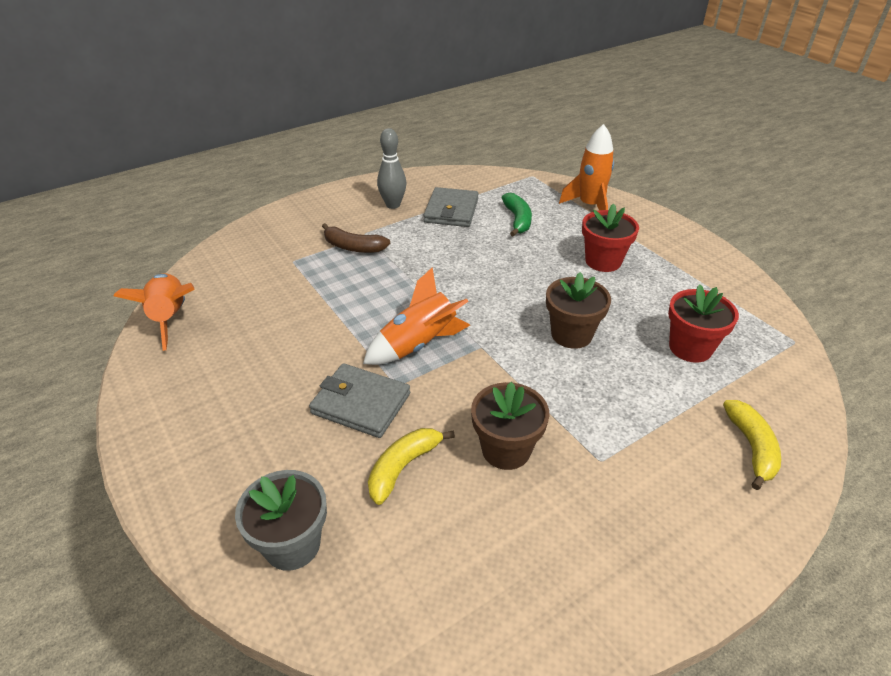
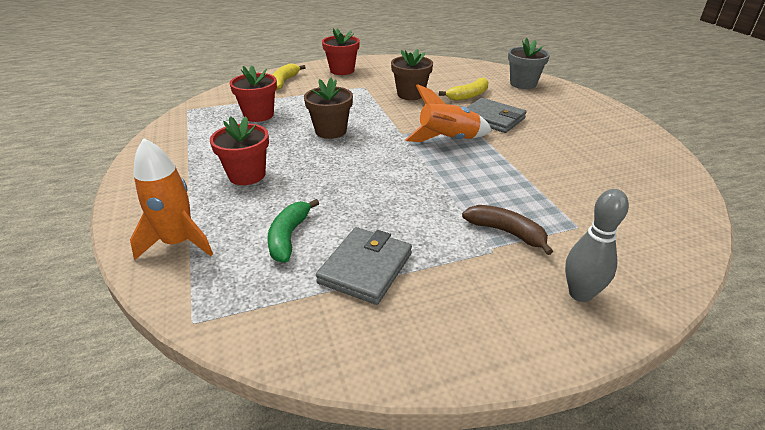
camera: 165 degrees left, 5 degrees down
orange rocket [114,274,195,351] -> none
grey bowling pin [377,128,406,209] -> grey bowling pin moved to [565,189,629,302]
none -> red flower pot [322,28,360,75]

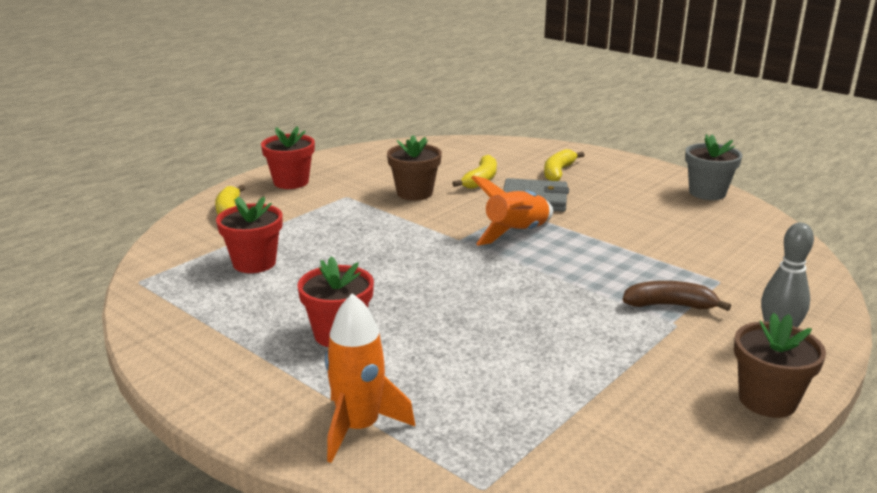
camera: 30 degrees left, 10 degrees down
green banana [268,199,319,262] -> none
brown flower pot [304,78,353,139] -> brown flower pot moved to [734,313,826,418]
grey wallet [316,227,412,305] -> none
grey flower pot [508,38,550,89] -> grey flower pot moved to [685,134,742,200]
none -> yellow banana [544,149,584,181]

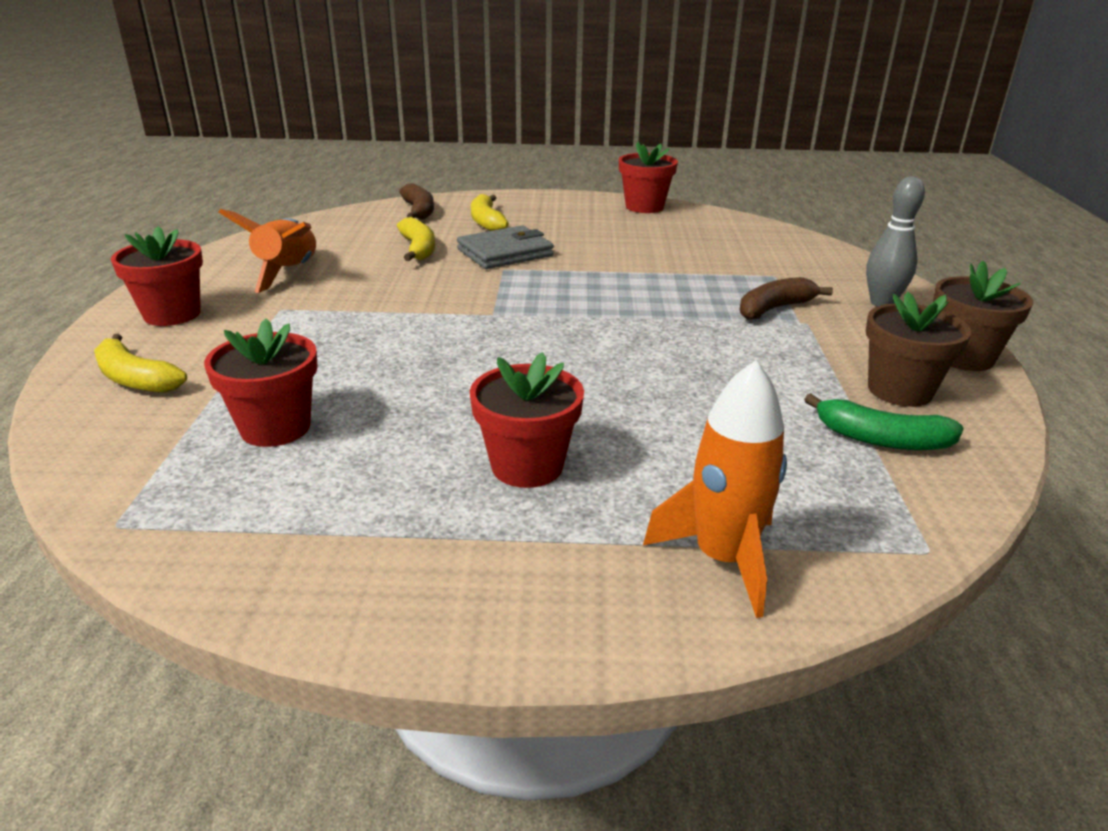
camera: 40 degrees left, 5 degrees up
brown flower pot [387,135,442,201] -> brown flower pot moved to [866,292,971,407]
orange rocket [471,176,553,246] -> orange rocket moved to [219,209,316,293]
grey flower pot [685,134,742,200] -> red flower pot [619,141,678,213]
none -> brown banana [399,183,434,220]
none -> green banana [804,393,964,450]

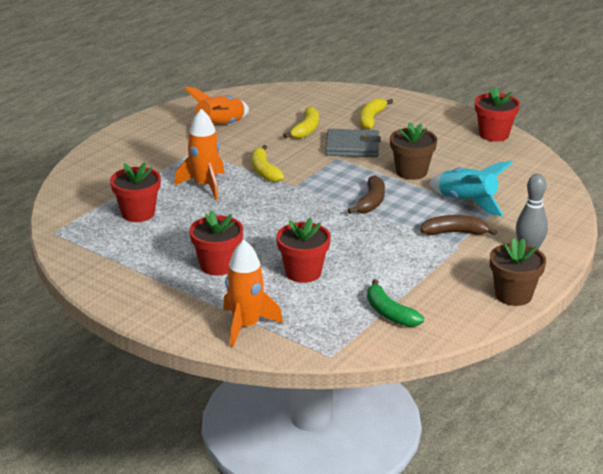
camera: 35 degrees right, 0 degrees up
yellow banana [94,334,187,393] -> yellow banana moved to [251,145,285,182]
red flower pot [111,226,203,326] -> red flower pot moved to [276,217,331,283]
brown banana [399,183,434,220] -> brown banana moved to [348,175,385,214]
brown flower pot [866,292,971,407] -> brown flower pot moved to [390,122,437,180]
none -> orange rocket [174,109,224,200]
none -> turquoise rocket [429,161,513,216]

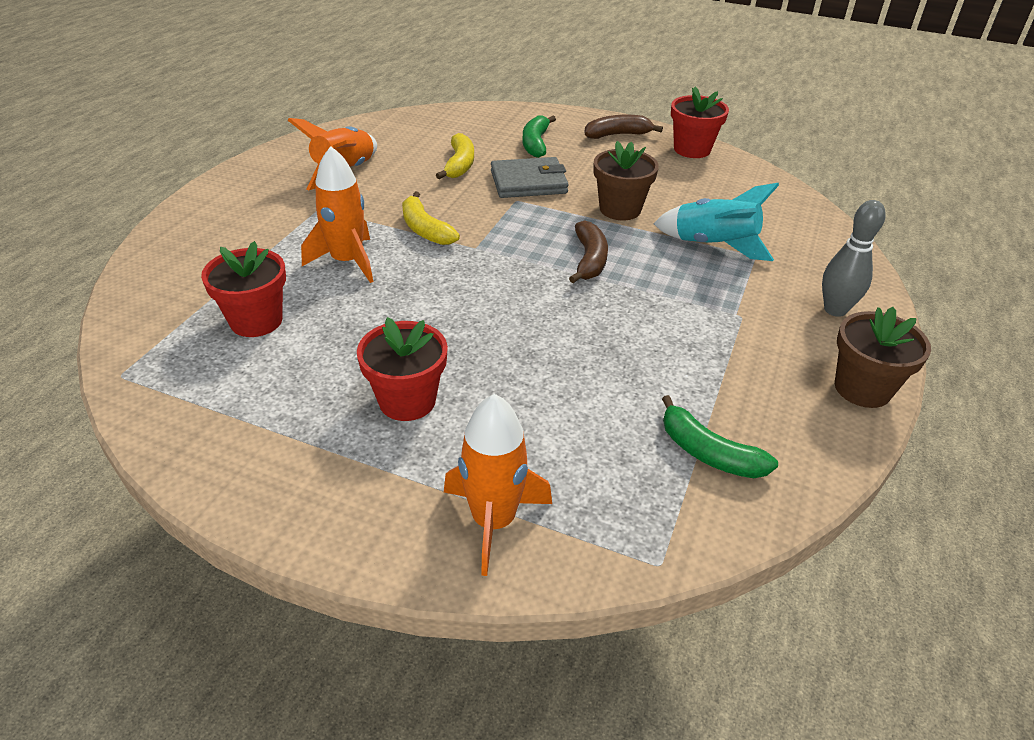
camera: 15 degrees left, 10 degrees up
red flower pot [276,217,331,283] -> none
yellow banana [359,98,393,130] -> green banana [522,115,556,158]
brown banana [421,215,498,235] -> brown banana moved to [584,115,663,139]

